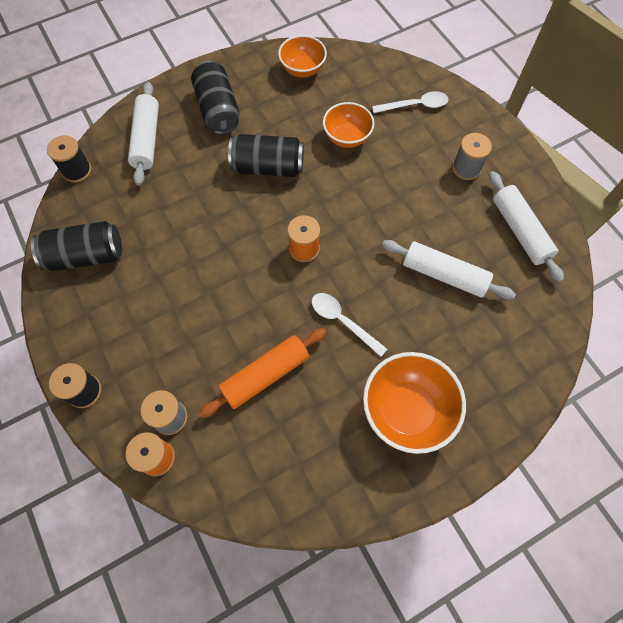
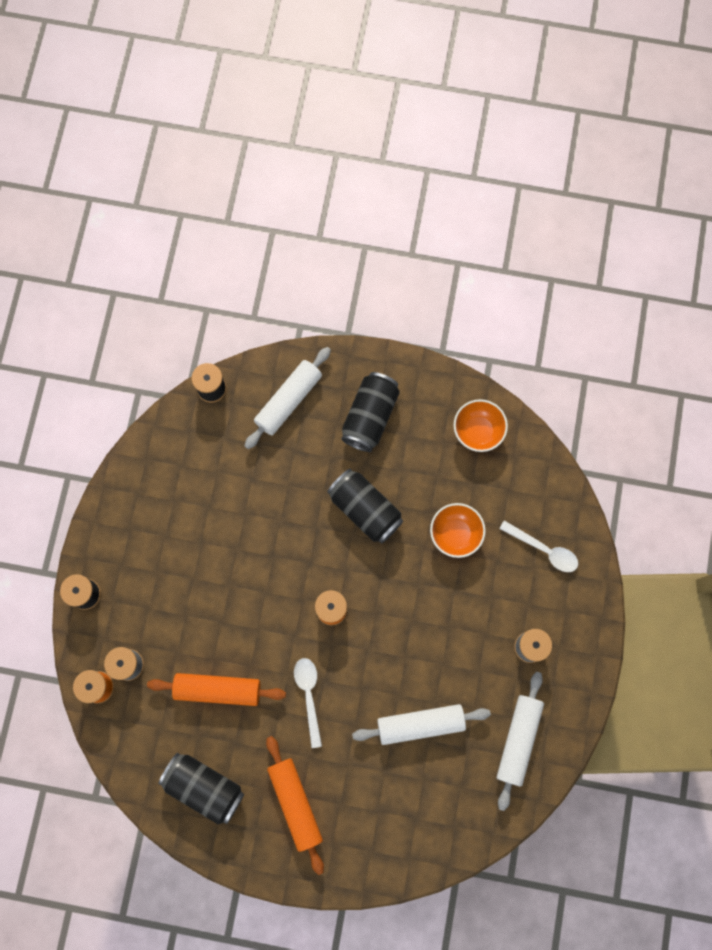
camera: 40 degrees right, 10 degrees up
black can [31,221,122,271] -> black can moved to [158,753,244,824]
orange bowl [363,352,466,454] -> orange rolling pin [266,736,324,875]
white rolling pin [382,240,516,299] -> white rolling pin turned 75 degrees counterclockwise [352,704,491,745]

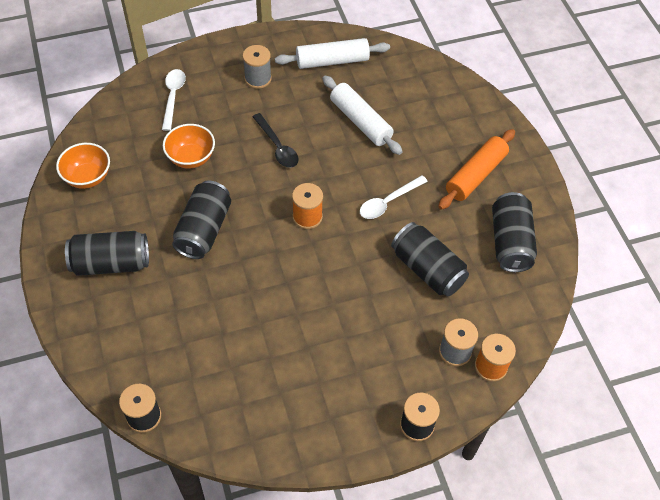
camera: 120 degrees left, 20 degrees down
orange rolling pin [147,673,286,706] -> black can [391,222,469,297]
white rolling pin [245,347,331,449] -> none
none -> black spoon [253,113,299,168]

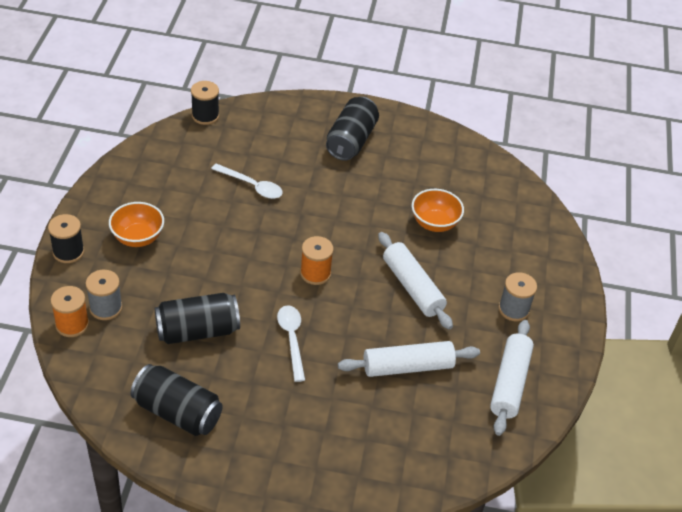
camera: 115 degrees right, 10 degrees down
orange bowl [56,143,110,189] -> orange bowl moved to [109,202,164,247]
white spoon [162,69,186,131] -> white spoon moved to [211,164,283,199]
black can [172,181,231,259] -> none
black spoon [253,113,299,168] -> white rolling pin [378,232,453,329]
orange rolling pin [438,129,515,210] -> none

